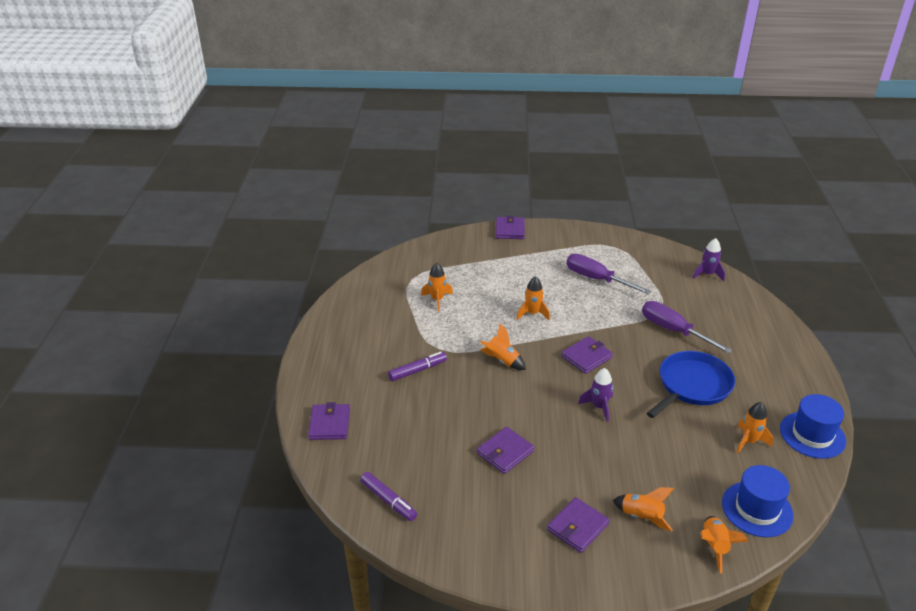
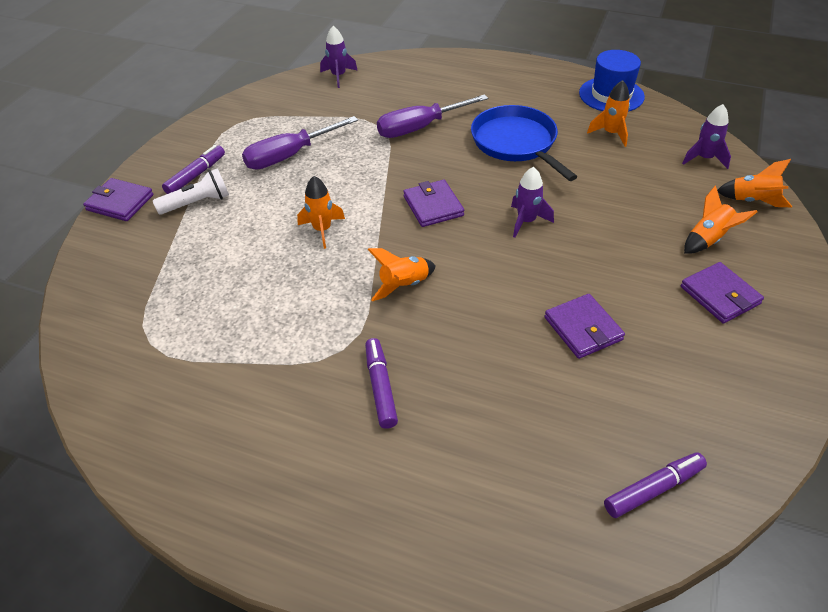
camera: 70 degrees left, 10 degrees up
purple wallet [308,402,350,440] -> none
orange rocket [421,263,453,311] -> none
blue hat [722,465,794,537] -> purple rocket [682,104,731,169]
none -> white flashlight [153,168,229,215]
none -> purple marker [162,145,225,194]

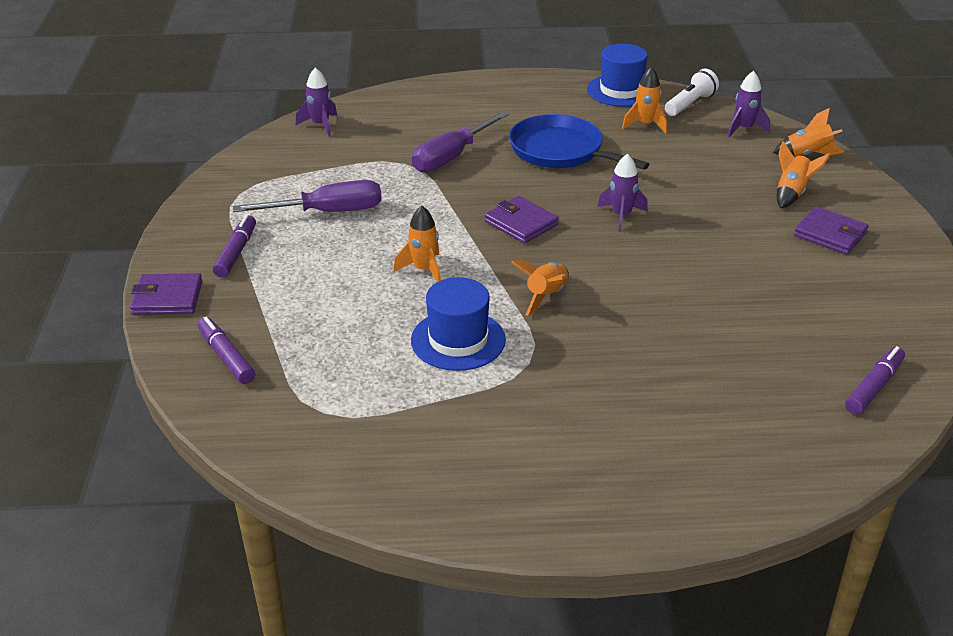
camera: 25 degrees left, 10 degrees down
white flashlight [153,168,229,215] -> white flashlight moved to [665,69,719,116]
purple screwdriver [242,116,358,170] -> purple screwdriver turned 135 degrees counterclockwise [233,180,382,212]
purple marker [365,338,398,429] -> purple marker moved to [197,317,255,384]
purple wallet [544,294,625,359] -> none
none -> blue hat [411,277,506,371]

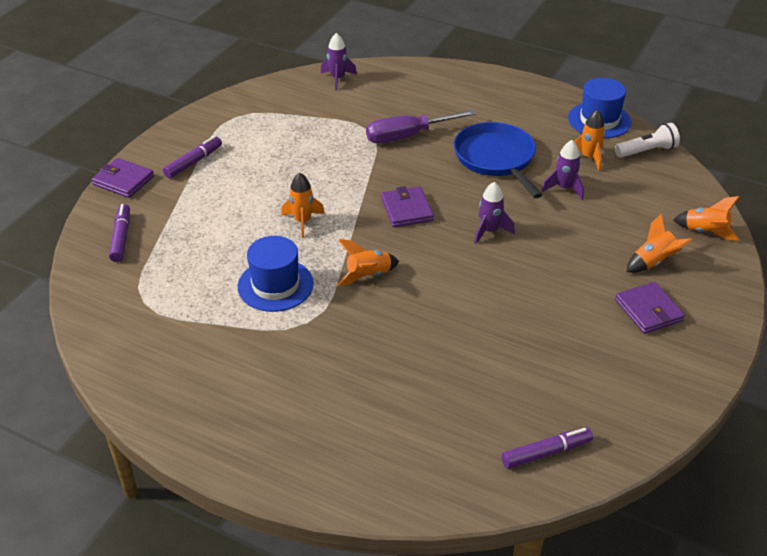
camera: 30 degrees right, 5 degrees up
purple screwdriver [233,180,382,212] -> none
purple rocket [727,71,770,138] -> purple rocket moved to [542,140,584,200]

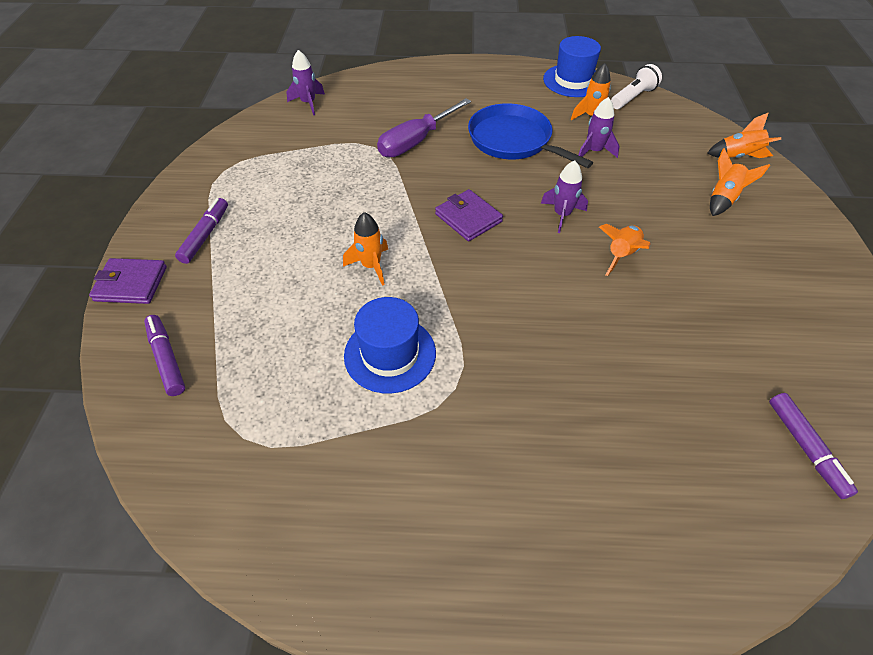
camera: 25 degrees left, 10 degrees up
orange rocket [337,239,399,286] -> orange rocket moved to [599,224,651,276]
purple marker [502,427,593,469] -> purple marker turned 120 degrees clockwise [769,393,858,499]
purple wallet [615,282,685,334] -> none

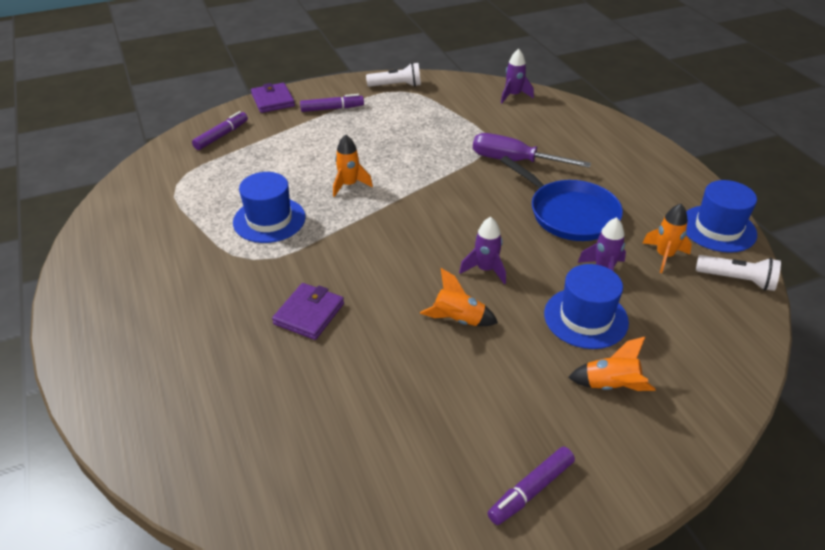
camera: 65 degrees right, 10 degrees down
purple wallet [435,189,503,241] -> purple wallet moved to [272,283,344,340]
blue pan [468,103,593,168] -> blue pan turned 120 degrees clockwise [500,156,623,241]
orange rocket [707,112,781,158] -> none
purple marker [769,393,858,499] -> purple marker moved to [487,447,575,525]
none -> white flashlight [366,63,421,87]
none -> blue hat [544,264,629,349]

